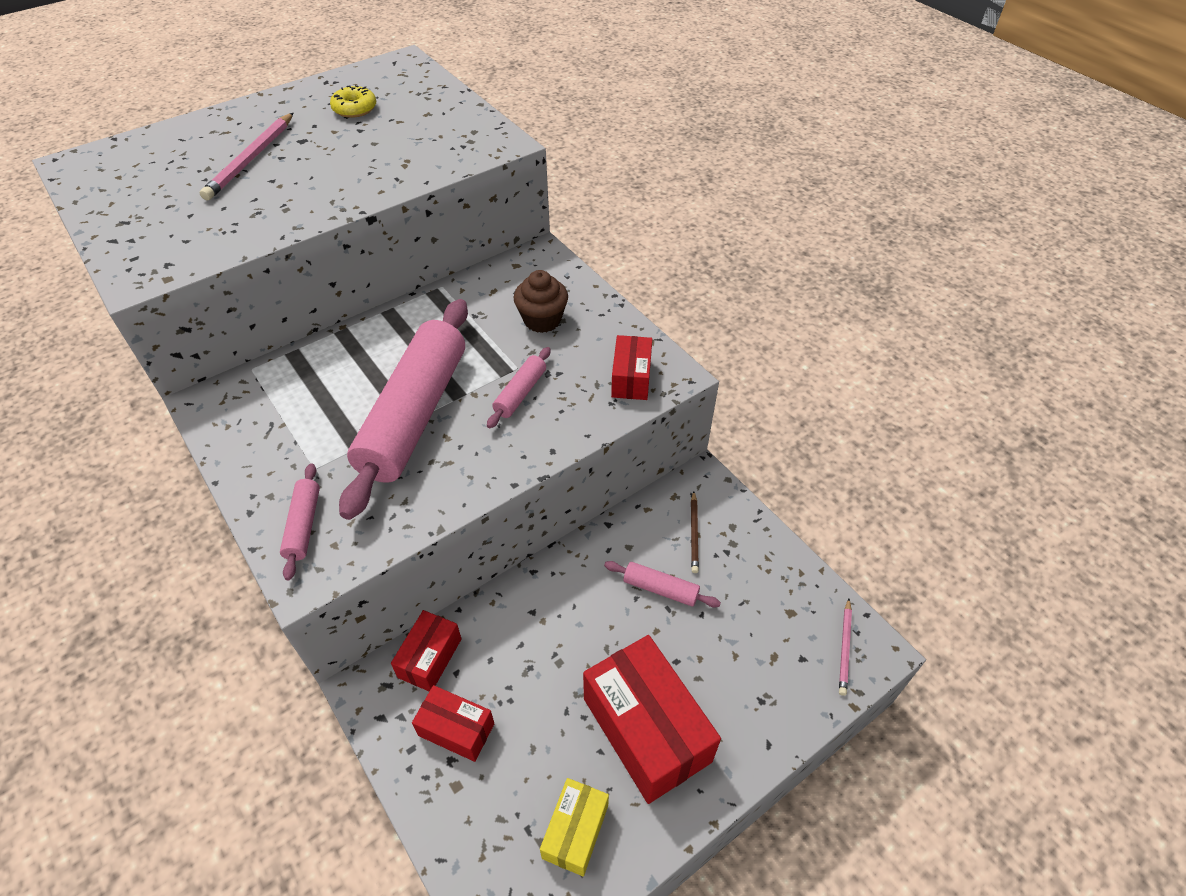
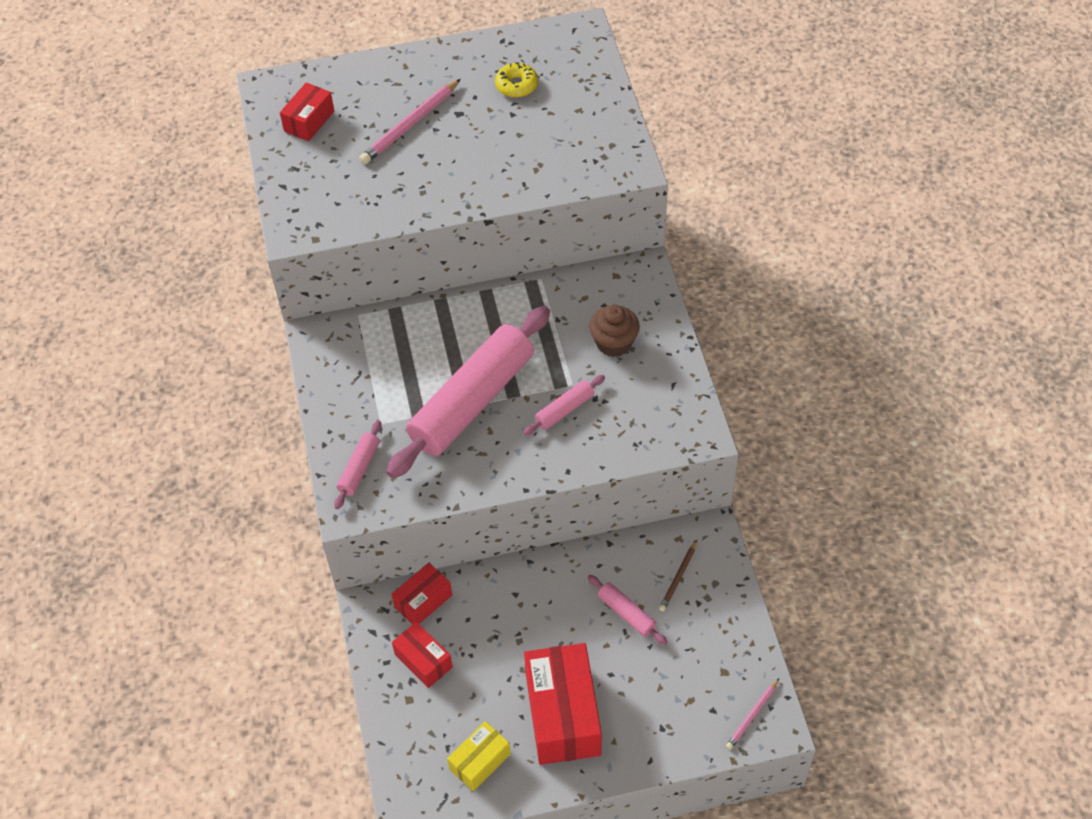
camera: 25 degrees right, 5 degrees up
red box [611,335,652,400] -> red box moved to [280,82,334,141]

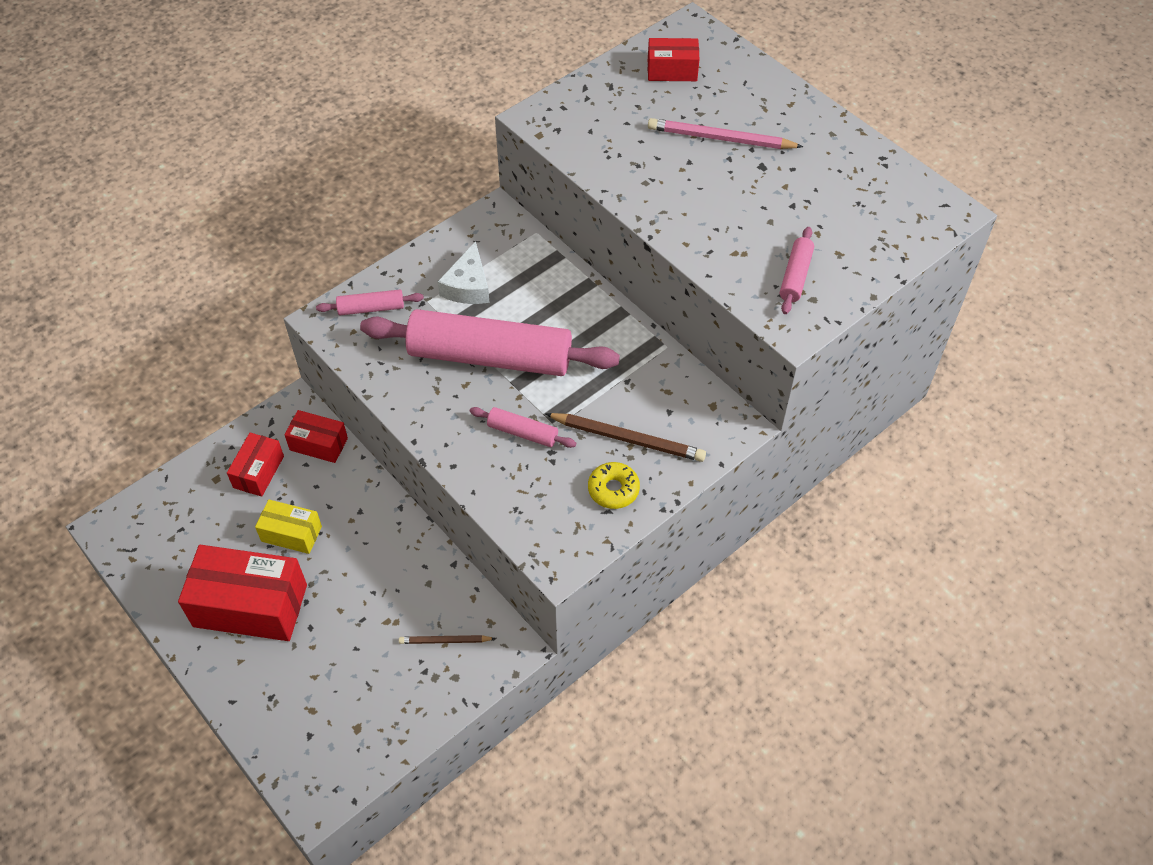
camera: 60 degrees right, 0 degrees up
yellow box [447,721,511,791] -> yellow box moved to [255,500,322,554]
yellow donut [495,62,538,97] -> yellow donut moved to [588,462,640,509]
red box [524,643,602,765] -> red box turned 45 degrees clockwise [178,545,307,641]
pink rolling pin [587,575,667,645] -> pink rolling pin moved to [780,227,814,314]
brown cupcake [589,305,640,357] -> brown pencil [545,413,706,462]
pink pencil [726,678,779,750] -> none
none -> white cheese [438,241,490,304]

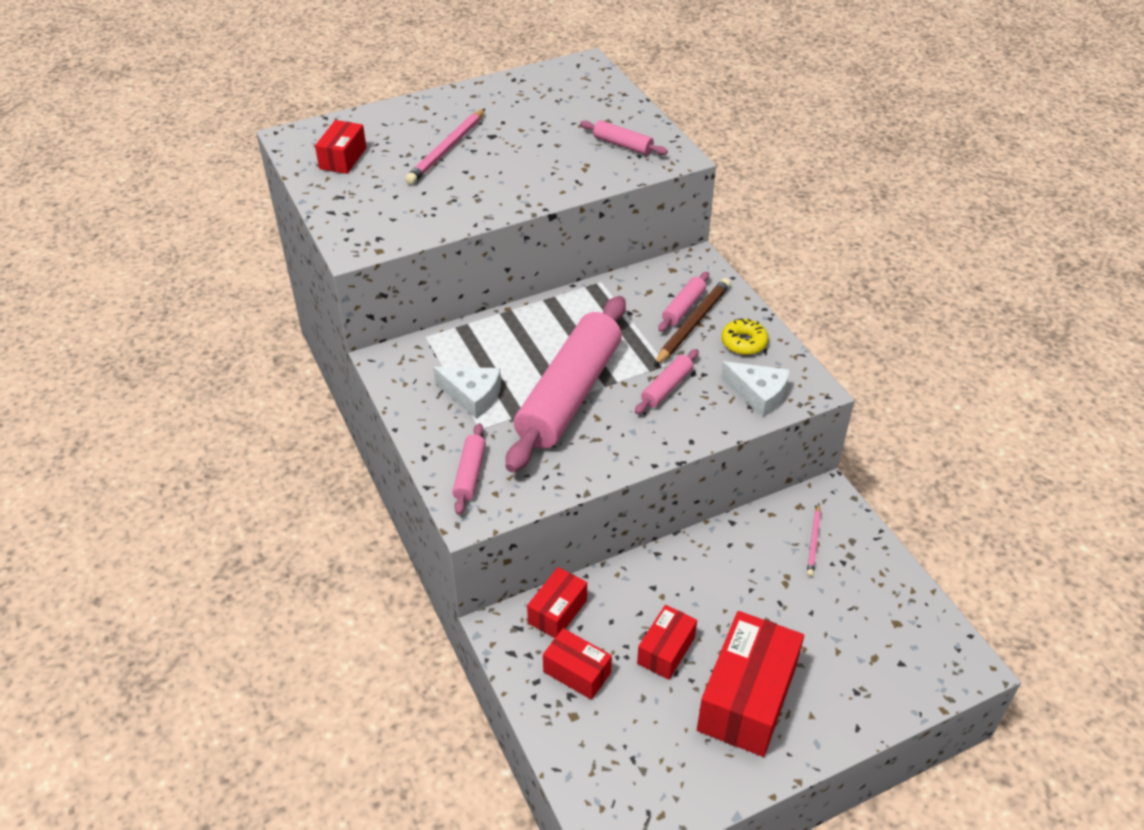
camera: 75 degrees left, 10 degrees down
yellow box [255,500,322,554] -> red box [637,605,697,680]
brown pencil [399,635,496,644] -> pink pencil [807,504,821,576]
none -> pink rolling pin [658,272,709,332]
none -> white cheese [721,361,790,418]

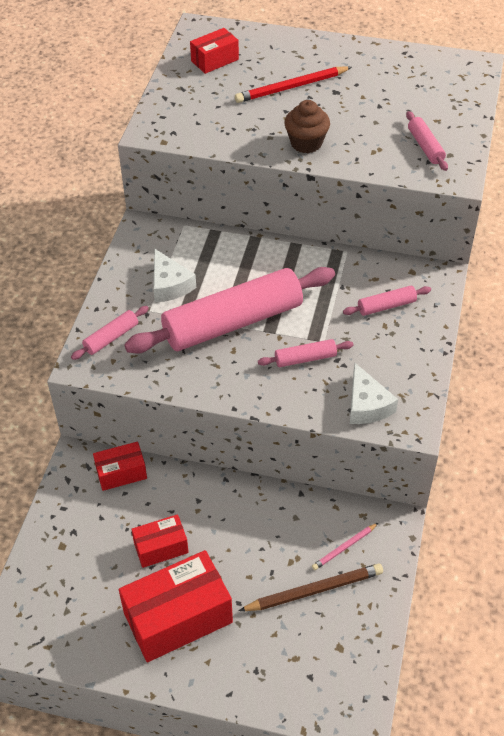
camera: 40 degrees right, 5 degrees up
pink pencil [405,109,485,184] -> red pencil [235,66,352,103]
red box [543,628,612,700] -> none
brown pencil [654,278,731,366] -> brown pencil moved to [239,563,383,611]
yellow donut [721,318,768,355] -> none
none -> brown cupcake [285,100,330,153]

